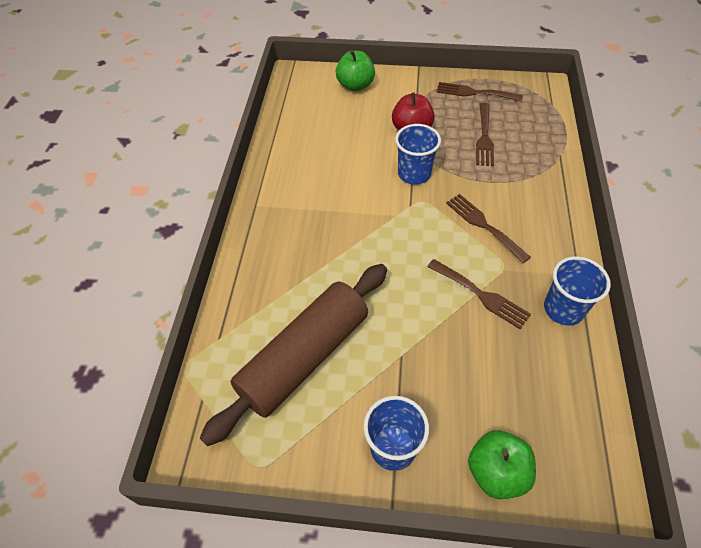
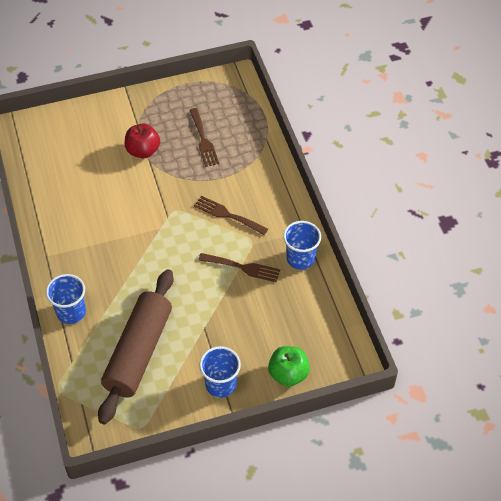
camera: 25 degrees left, 0 degrees up
green apple [336,50,375,91] -> none
blue cup [395,124,441,185] -> blue cup moved to [46,274,86,324]
brown fork [437,82,523,102] -> none

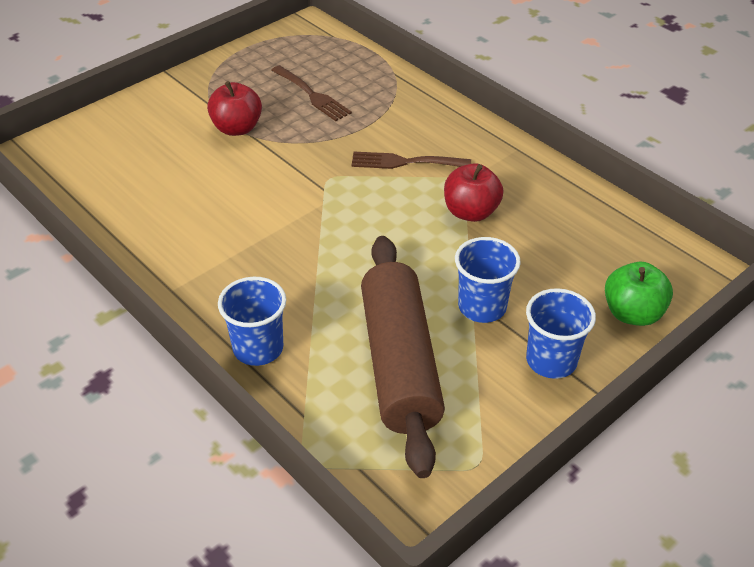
camera: 25 degrees left, 10 degrees down
brown fork [198,253,280,282] -> red apple [444,163,504,222]
blue cup [283,221,321,270] -> blue cup moved to [455,237,521,323]

